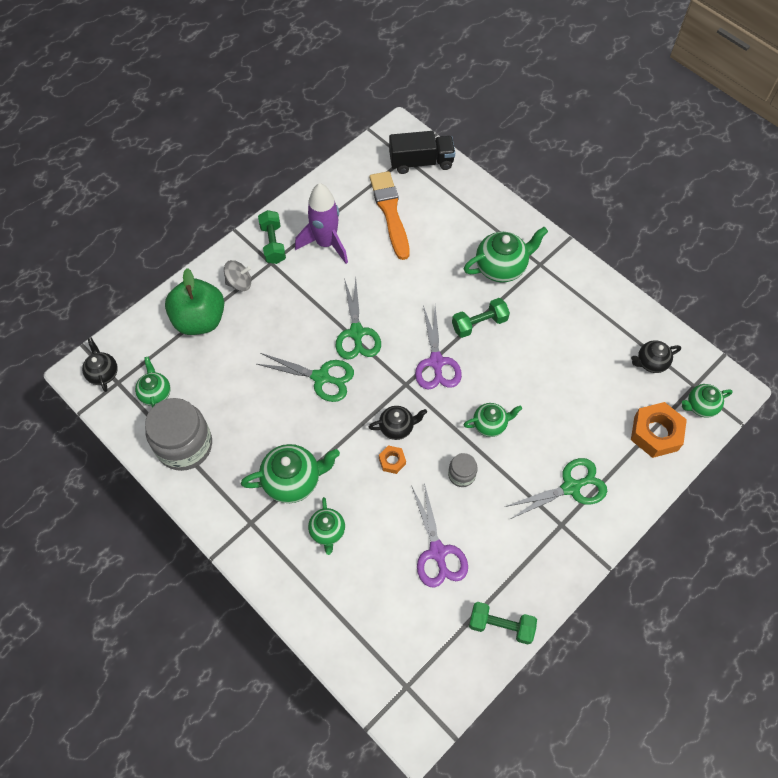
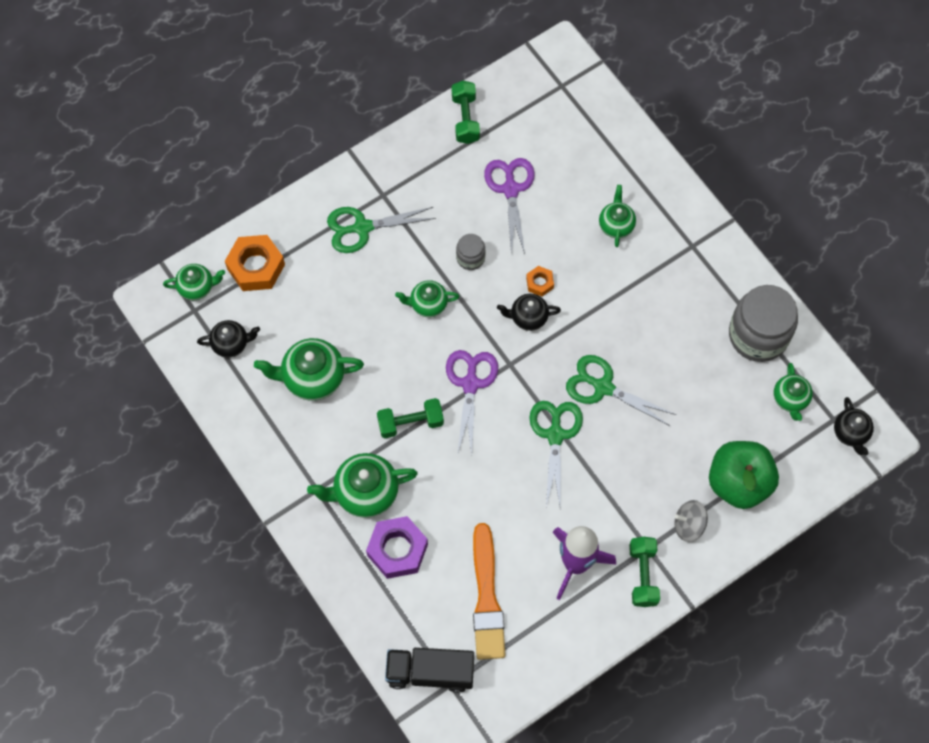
camera: 170 degrees left, 5 degrees up
green teapot [241,444,340,503] -> green teapot moved to [254,338,364,401]
green dumbbell [469,602,537,645] -> green dumbbell turned 60 degrees clockwise [452,81,480,144]
none -> purple nut [366,516,428,579]

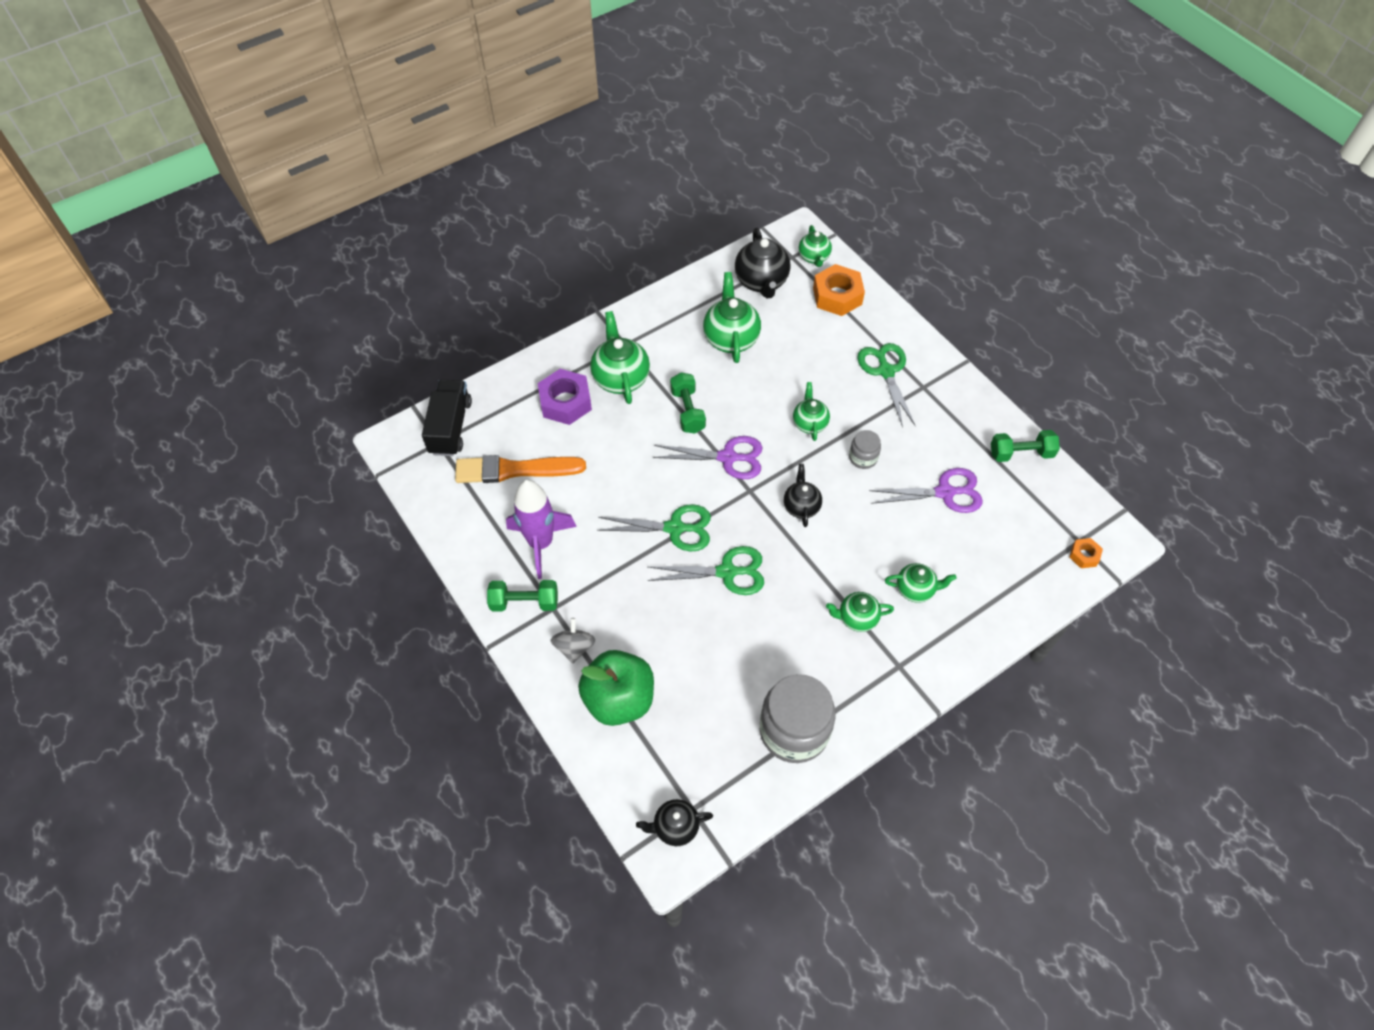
camera: 90 degrees right, 10 degrees down
black teapot [197,320,260,358] -> black teapot [735,228,791,298], size x1.65
orange nut [526,266,554,297] -> orange nut moved to [1069,538,1103,568]
green scissors [566,355,676,426] -> green scissors turned 60 degrees clockwise [648,546,764,595]
green teapot [774,363,813,421] -> green teapot moved to [826,592,894,632]

